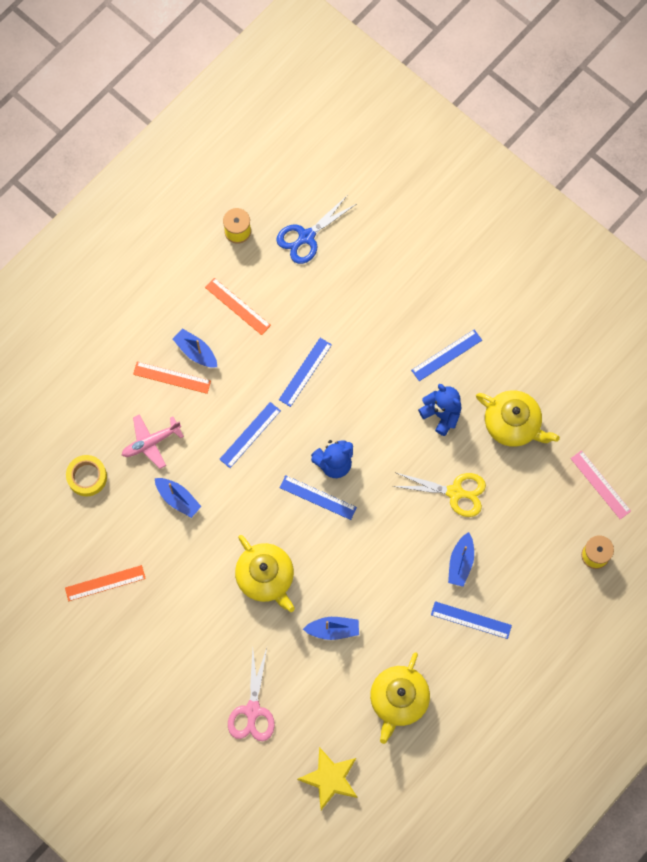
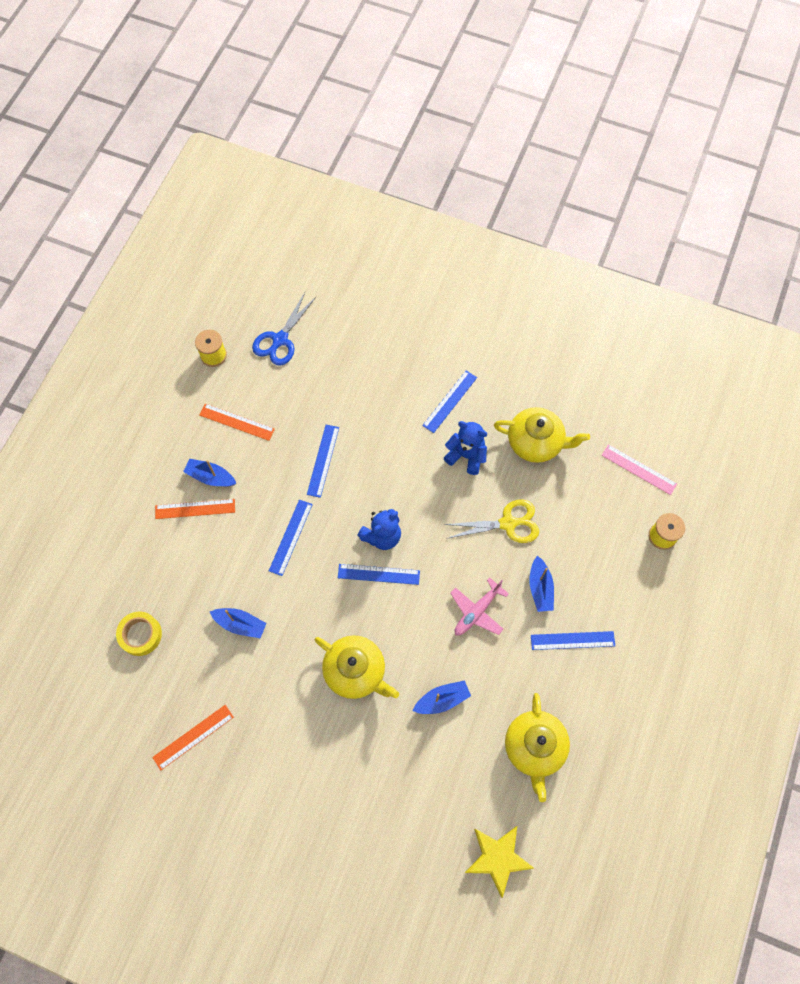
camera: 20 degrees left, 5 degrees down
pink plane [122,414,184,469] -> pink plane moved to [450,578,509,635]
pink scissors [228,648,275,741] -> none

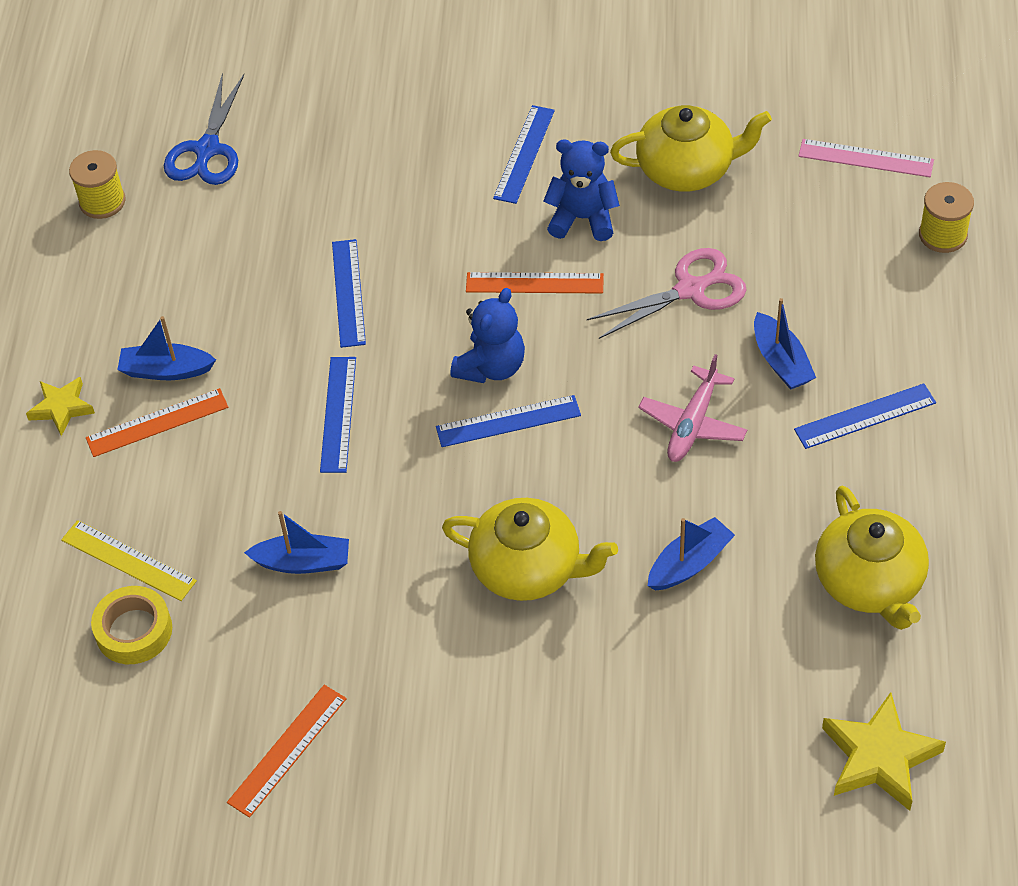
camera: 15 degrees left, 15 degrees down
orange ruler [200,404,275,441] -> orange ruler moved to [466,272,604,294]
yellow scissors [444,499,539,543] -> pink scissors [587,248,746,339]
none -> yellow star [26,377,95,436]
none -> yellow ruler [61,520,197,601]

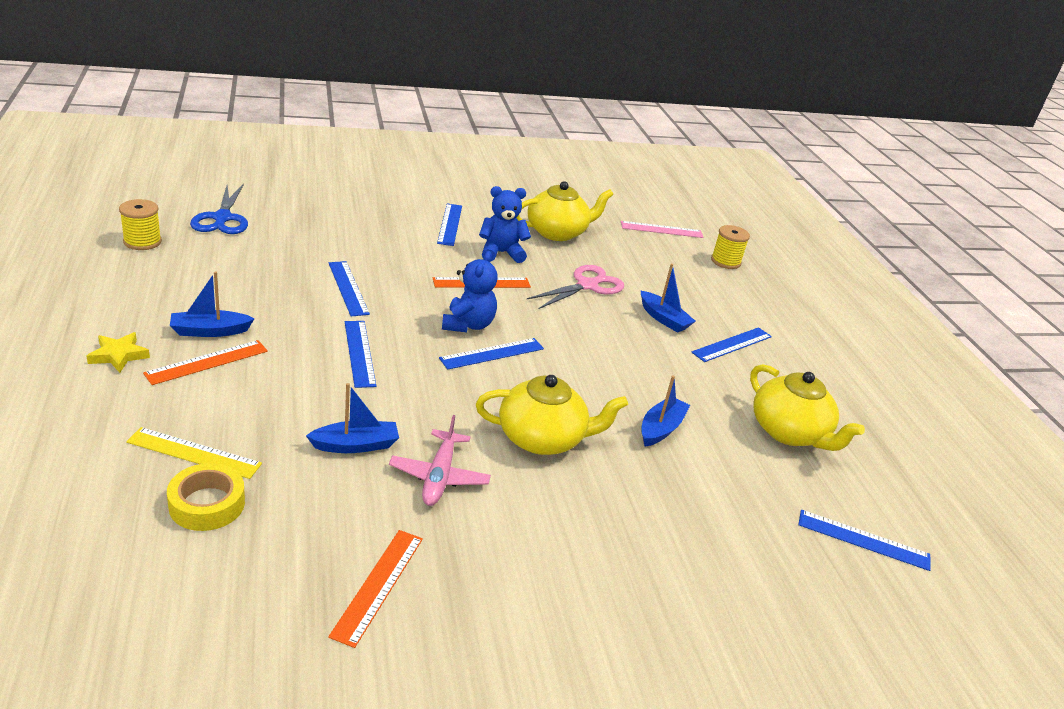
camera: 25 degrees left, 20 degrees down
pink plane [638,354,747,462] -> pink plane moved to [389,415,491,506]
yellow star [822,692,946,811] -> blue ruler [798,510,931,571]

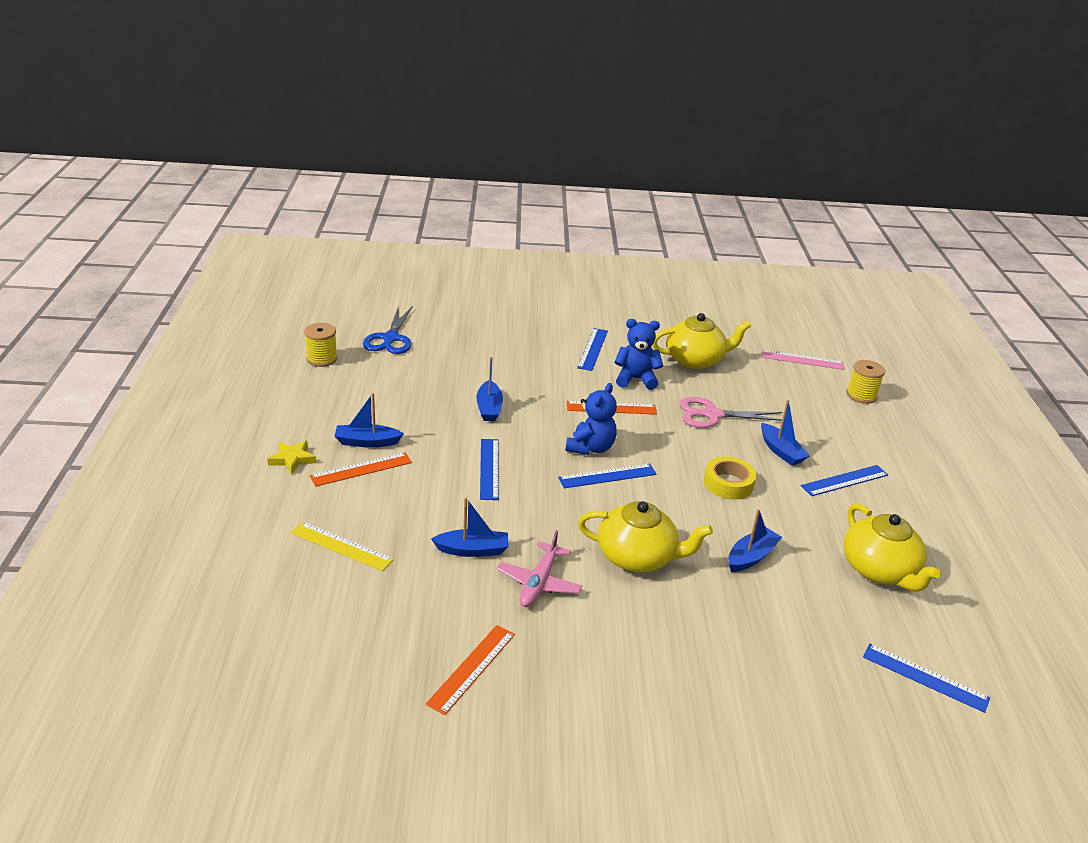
camera: 15 degrees right, 0 degrees up
yellow tape [167,463,245,531] -> yellow tape moved to [704,457,756,500]
blue ruler [329,261,370,316] -> blue boat [476,357,503,421]
pink scissors [527,265,624,309] -> pink scissors turned 150 degrees counterclockwise [679,397,782,428]

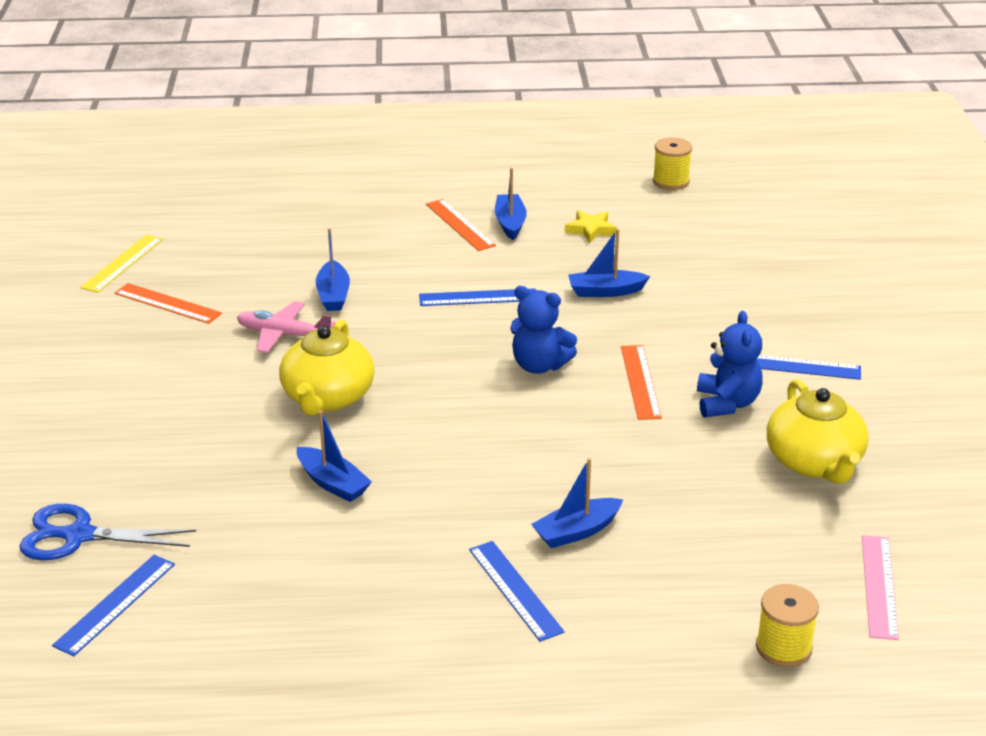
camera: 90 degrees right, 0 degrees up
yellow star [267,441,316,474] -> yellow star moved to [565,210,617,243]
yellow ruler [291,521,394,571] -> yellow ruler moved to [80,235,163,293]
blue scissors [363,306,413,354] -> blue scissors moved to [19,504,196,560]
blue ruler [558,464,657,488] -> none
pink scissors [679,397,782,428] -> none
yellow tape [704,457,756,500] -> none
yellow teapot [844,503,941,591] -> none

